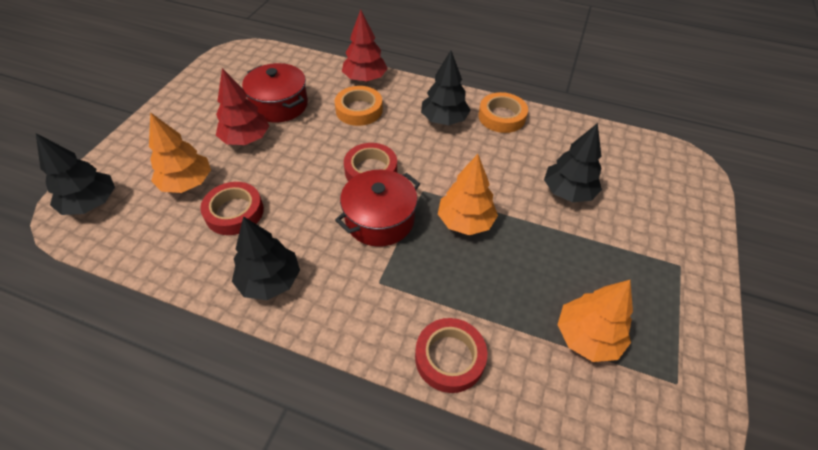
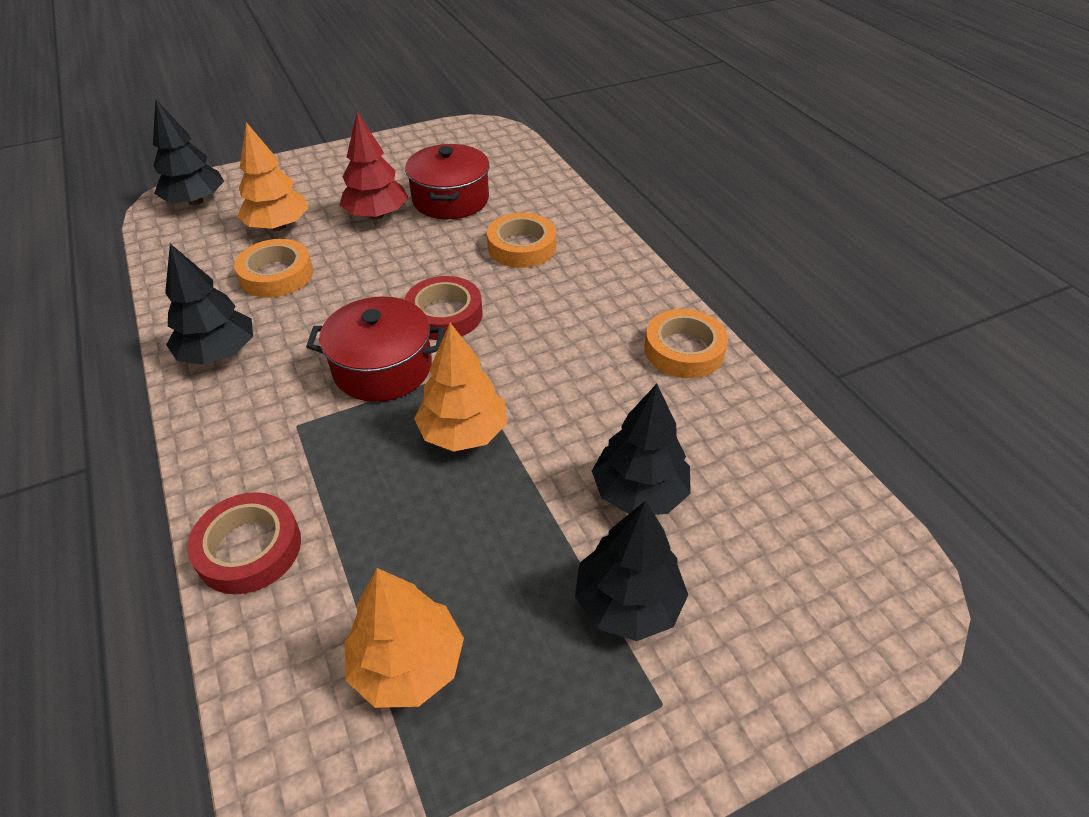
camera: 45 degrees right, 5 degrees down
red tape [200,182,264,235] -> orange tape [234,239,313,298]
red tree [342,10,388,82] -> none
black tree [421,51,471,125] -> black tree moved to [575,500,688,641]

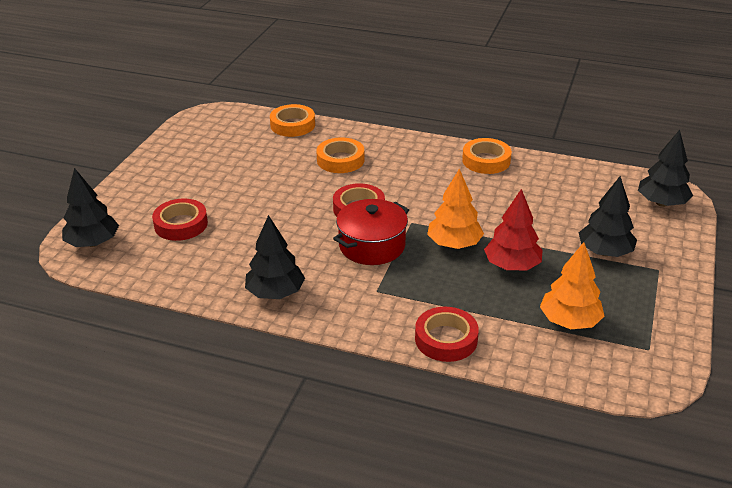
camera: 45 degrees left, 10 degrees down
orange tape [234,239,313,298] -> orange tape moved to [270,104,315,137]
orange tree [237,122,308,231] -> red tape [152,199,208,241]
red tree [339,112,408,219] -> red tree moved to [484,189,543,270]
red pot [405,144,490,219] -> none
black tree [592,384,691,515] -> black tree moved to [638,130,693,207]

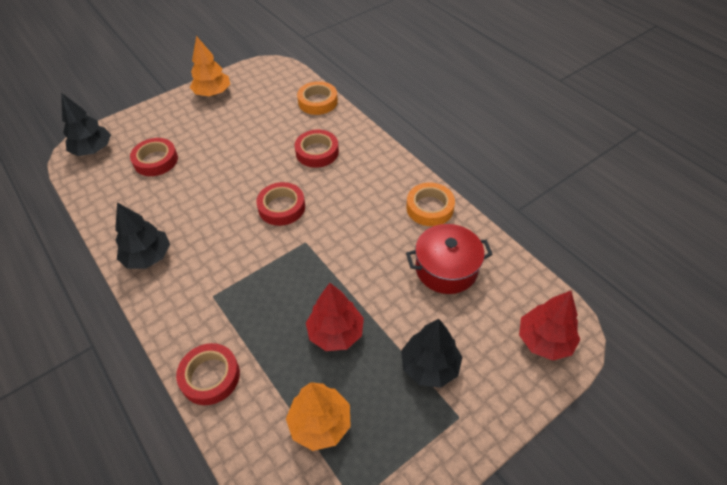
camera: 35 degrees right, 15 degrees up
orange tape [316,137,364,173] -> red tape [295,130,339,168]
red pot [333,199,409,265] -> red pot moved to [406,224,493,294]
orange tree [427,169,484,249] -> orange tree moved to [190,36,230,96]
black tree [638,130,693,207] -> red tree [519,291,580,361]

